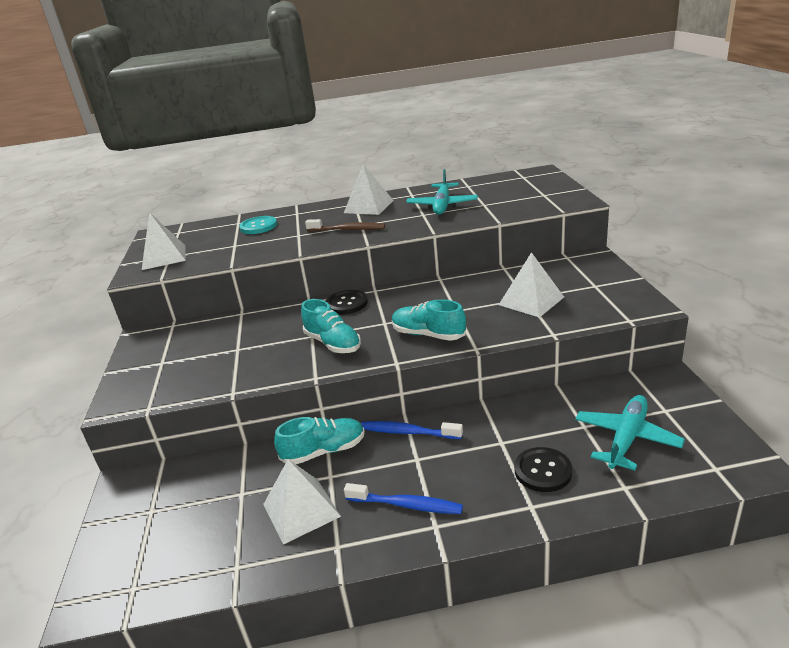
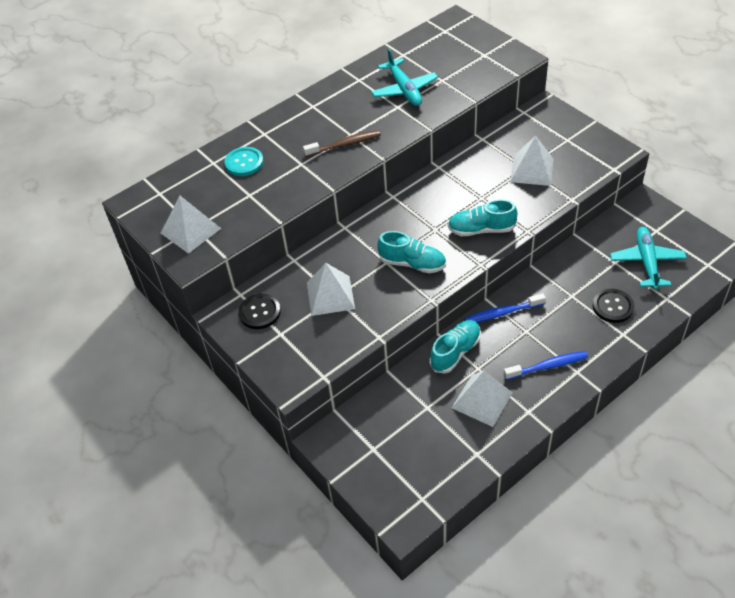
camera: 30 degrees left, 20 degrees up
black button [326,290,368,315] -> black button moved to [238,294,281,329]
white pyramid [344,164,394,215] -> white pyramid moved to [307,263,355,316]

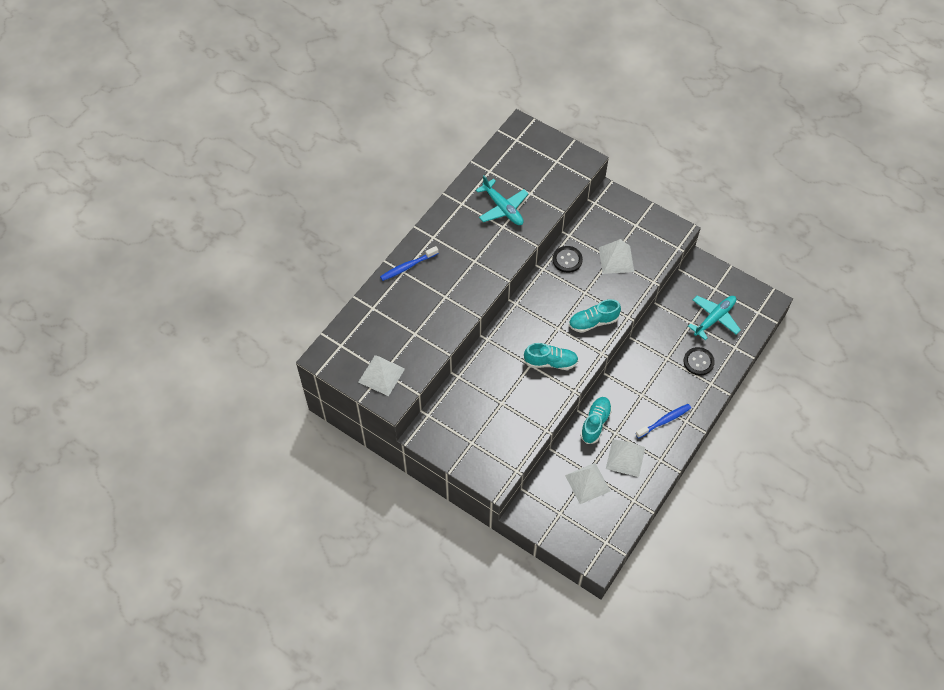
camera: 20 degrees left, 10 degrees up
turquoise button [224,147,264,176] -> none
black button [238,294,281,329] -> black button moved to [553,246,583,273]
brown toothbrush [303,130,381,157] -> none
white pyramid [307,263,355,316] -> white pyramid moved to [565,463,611,504]
blue toothbrush [465,294,546,322] -> blue toothbrush moved to [380,246,439,281]
turquoise plane [610,227,687,290] -> turquoise plane turned 60 degrees clockwise [688,296,741,340]

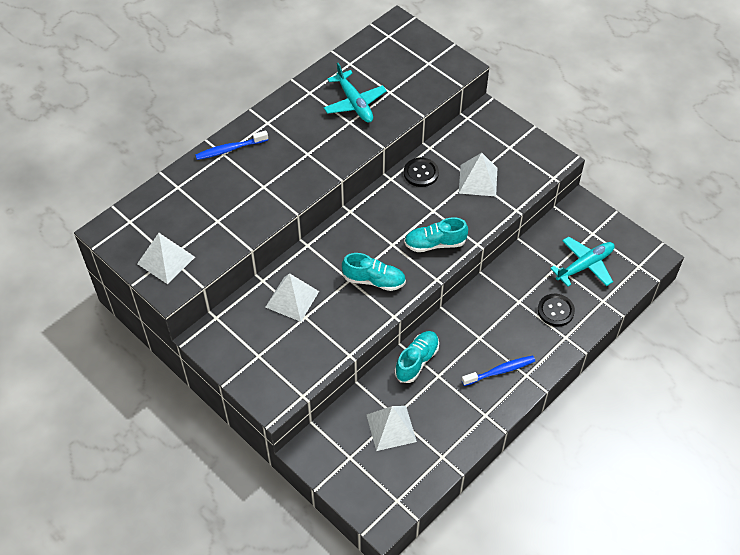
camera: 10 degrees right, 5 degrees down
white pyramid [606,439,645,477] -> white pyramid moved to [265,273,319,322]

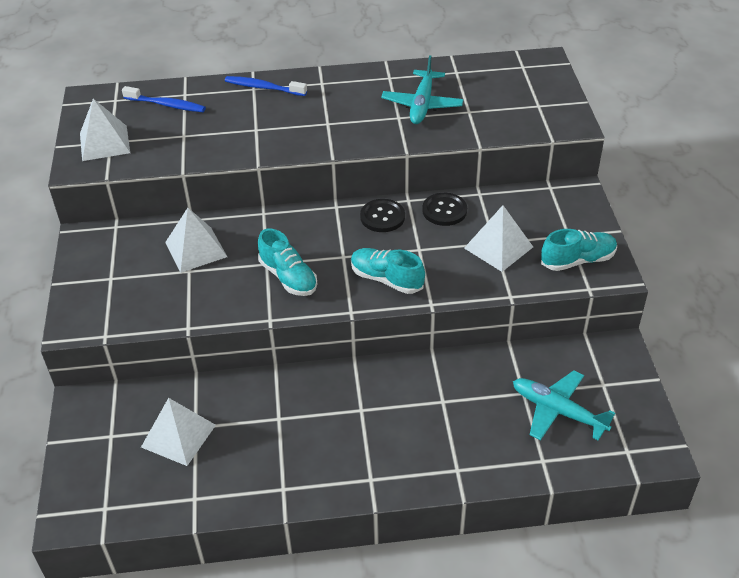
camera: 40 degrees right, 10 degrees down
turquoise shoe [395,331,439,383] -> turquoise shoe moved to [541,229,617,271]
blue toothbrush [462,356,535,386] -> blue toothbrush moved to [122,86,206,112]
black button [538,294,575,327] -> black button moved to [360,199,405,232]
turquoise plane [550,237,615,287] -> turquoise plane turned 150 degrees counterclockwise [513,371,615,440]

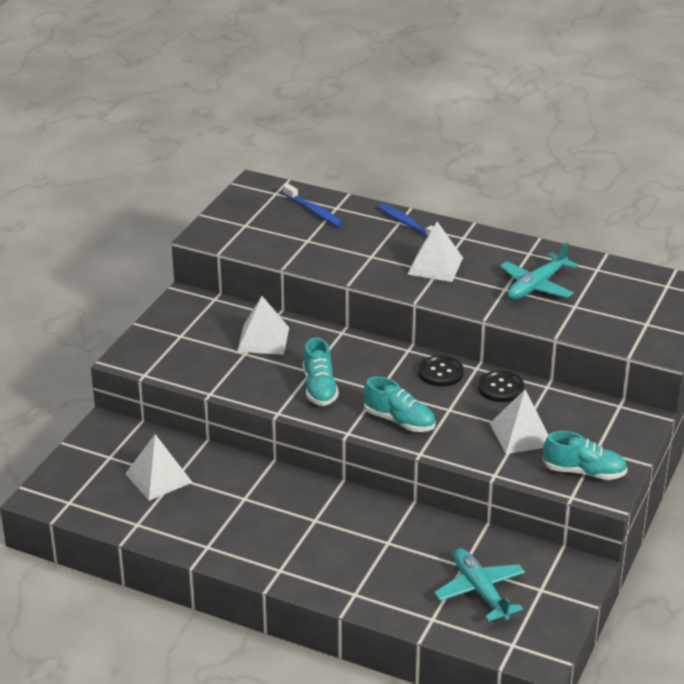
camera: 30 degrees right, 10 degrees down
white pyramid [80,99,130,161] -> white pyramid moved to [407,222,463,282]
turquoise shoe [351,248,425,294] -> turquoise shoe turned 150 degrees clockwise [363,376,436,432]

